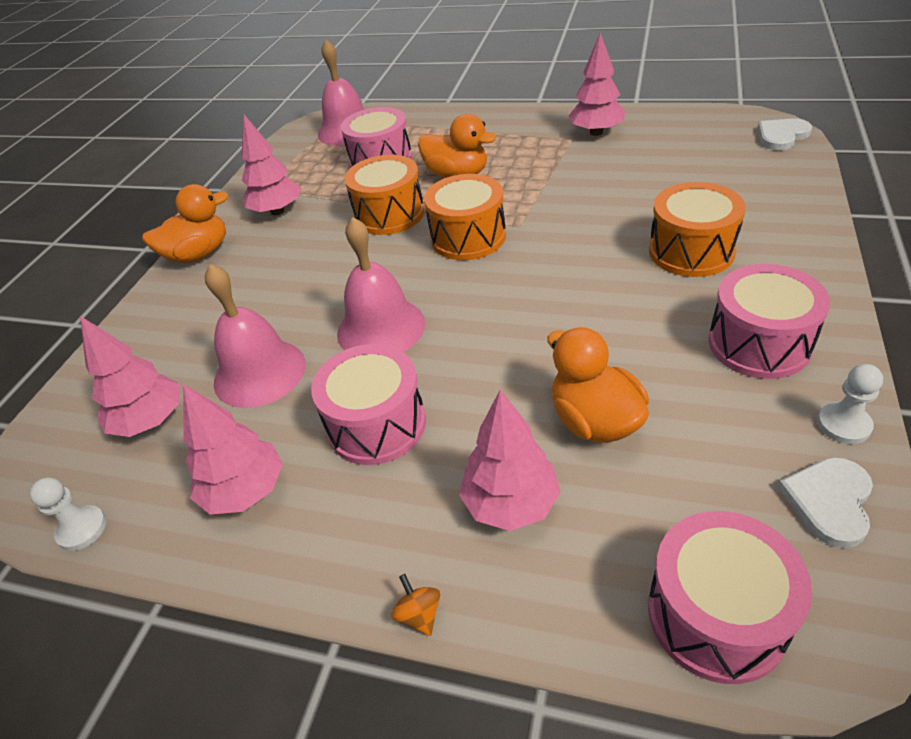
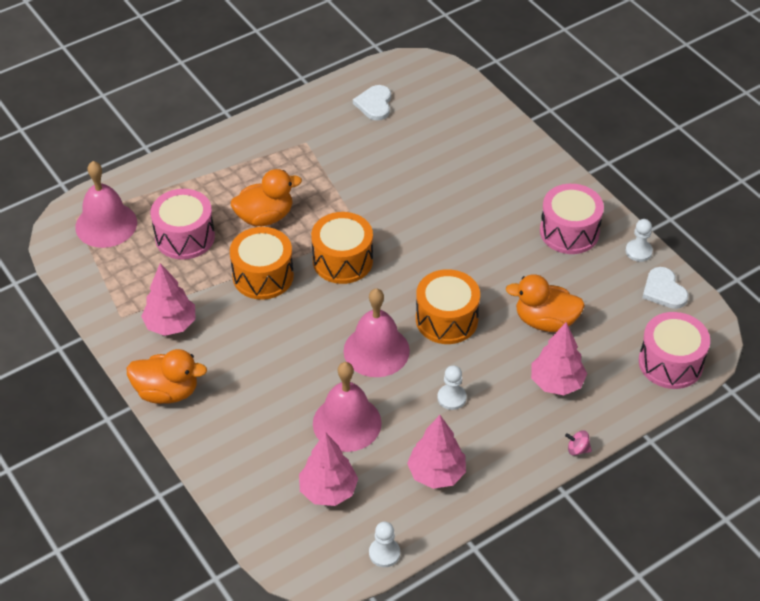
camera: 55 degrees left, 5 degrees up
orange duck [142,184,228,263] -> orange duck turned 90 degrees clockwise [127,349,207,404]
pink drum [311,344,426,465] -> white pawn [437,366,467,410]
orange spinning top [391,574,440,636] -> pink spinning top [565,430,592,456]
pink tree [569,33,625,136] -> none
orange drum [649,182,746,277] -> orange drum moved to [416,269,480,344]
white heart [757,118,812,150] -> white heart moved to [353,85,391,121]

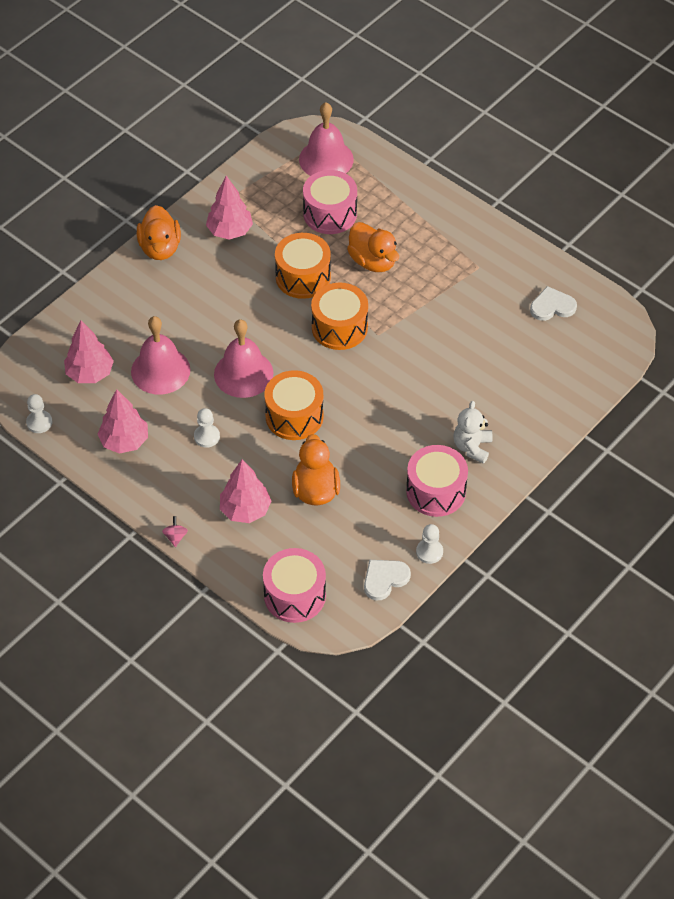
camera: 75 degrees right, 5 degrees up
none -> white teddy bear [453,401,492,464]

